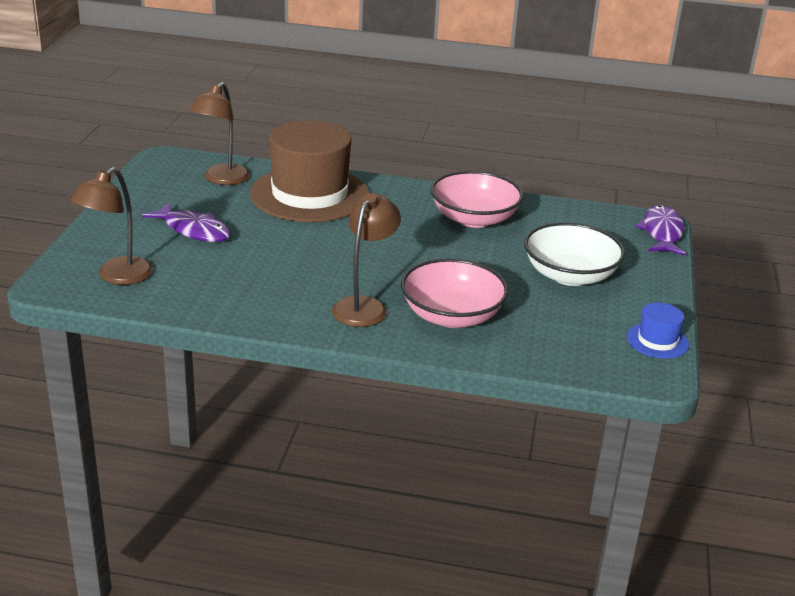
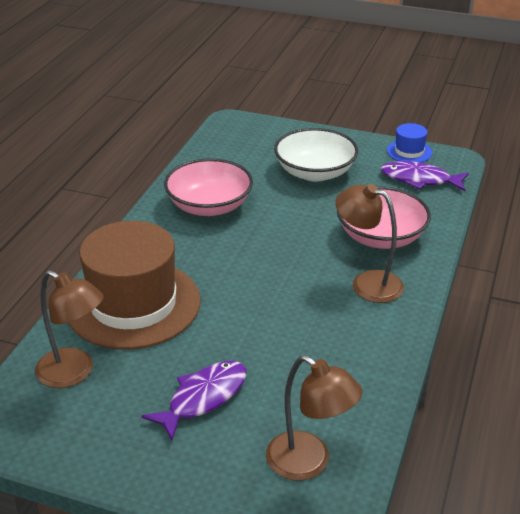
camera: 80 degrees left, 5 degrees up
purple fish [635,205,686,255] -> purple fish moved to [381,161,469,191]

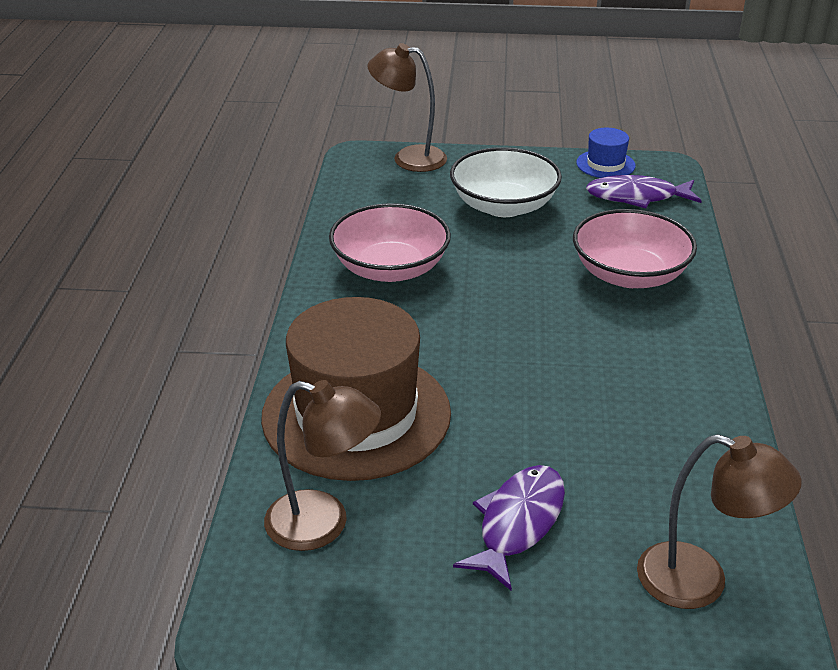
camera: 15 degrees left, 0 degrees up
brown lamp [335,184,404,303] -> brown lamp moved to [368,43,447,172]

